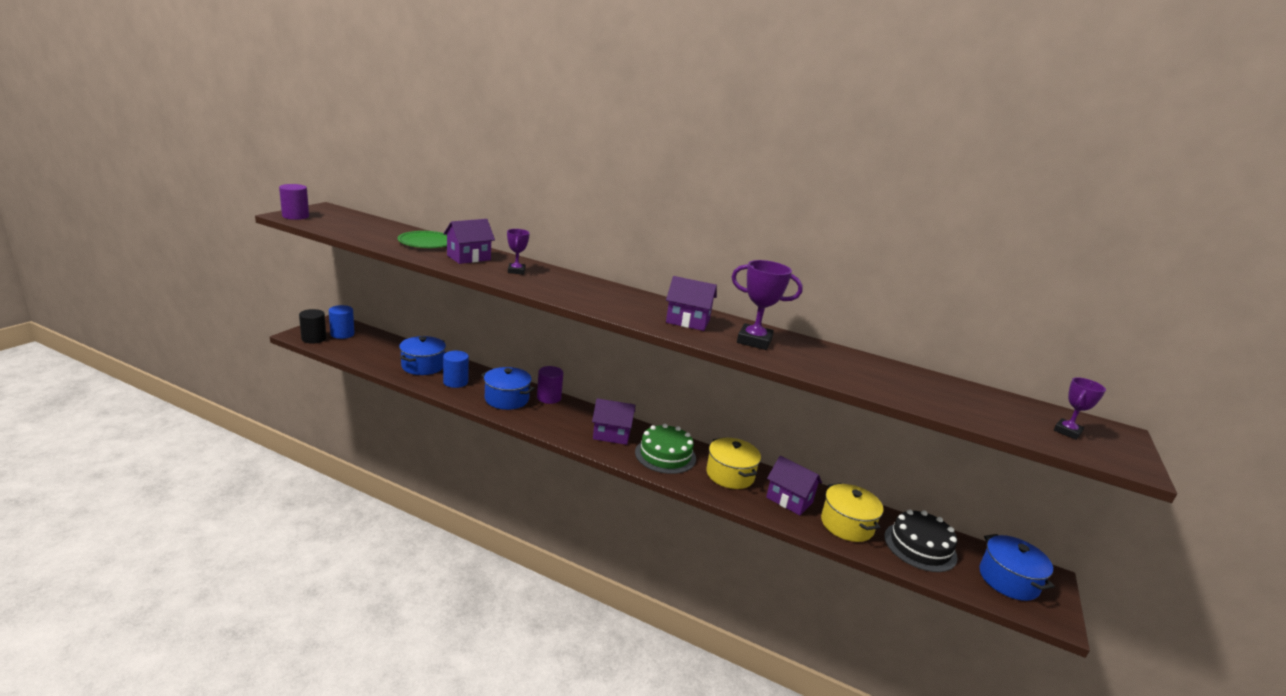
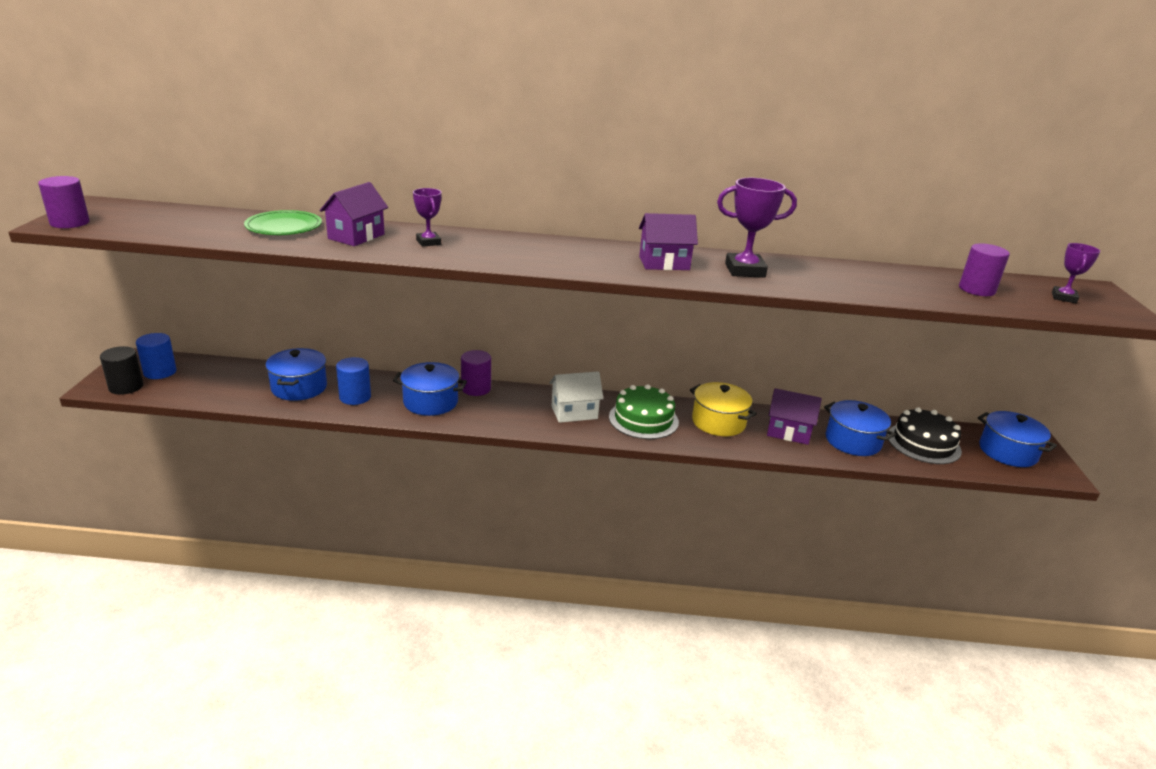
camera: 20 degrees left, 5 degrees up
purple house [592,398,635,445] -> white house [549,371,604,423]
yellow pot [821,483,883,542] -> blue pot [824,400,896,456]
none -> purple cylinder [959,243,1010,296]

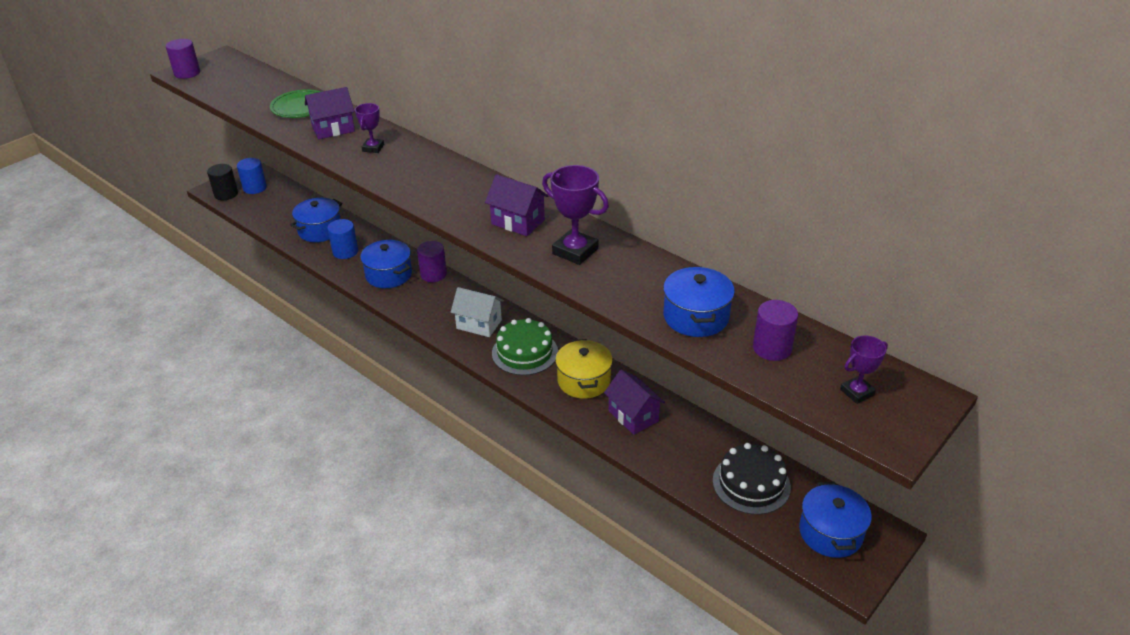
camera: 40 degrees right, 10 degrees up
blue pot [824,400,896,456] -> blue pot moved to [663,266,735,337]

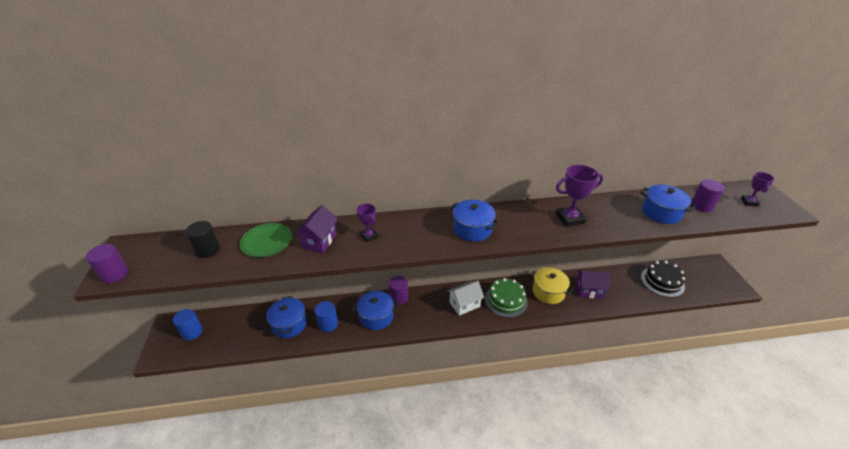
camera: 50 degrees left, 0 degrees up
black cylinder [207,164,238,200] -> black cylinder moved to [186,221,220,258]
purple house [485,174,548,236] -> none
blue pot [799,482,872,558] -> blue pot moved to [450,200,499,242]

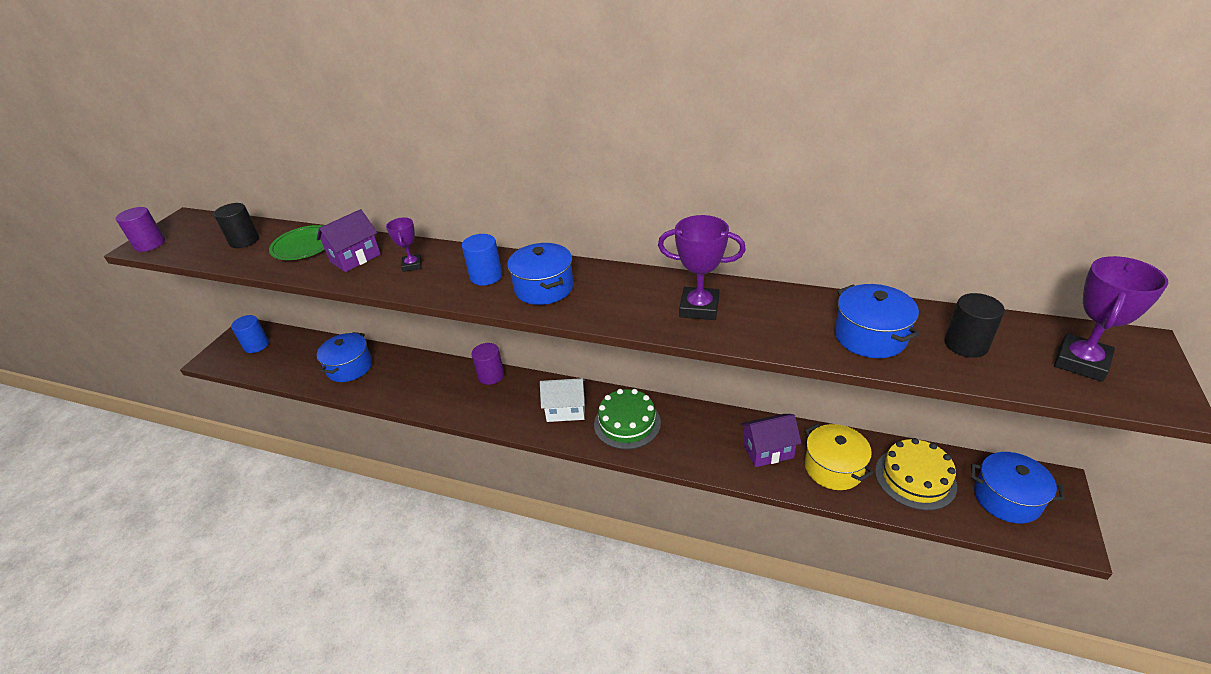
camera: 30 degrees right, 0 degrees up
blue cylinder [315,301,338,332] -> blue cylinder moved to [462,234,502,286]
blue pot [352,291,398,330] -> blue pot moved to [971,452,1065,524]
yellow pot [529,268,574,304] -> yellow pot moved to [805,424,874,490]
purple house [576,271,610,299] -> purple house turned 45 degrees counterclockwise [741,414,801,467]
black cake [641,261,686,297] -> yellow cake [875,438,957,510]
purple cylinder [691,179,725,212] -> black cylinder [945,293,1005,358]
purple trophy [741,172,775,207] -> purple trophy [1054,256,1168,382], size x1.68

